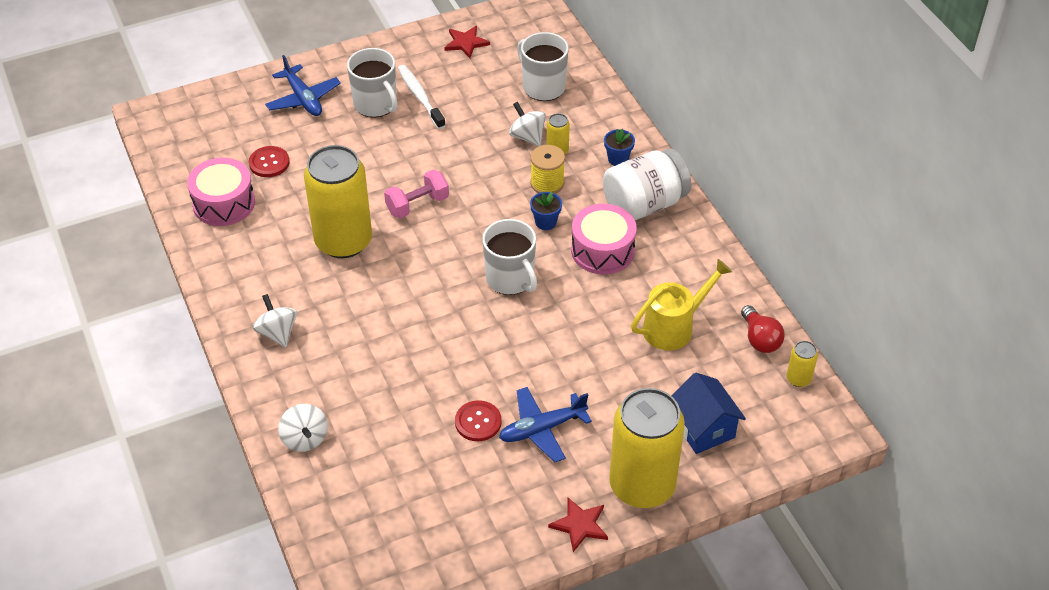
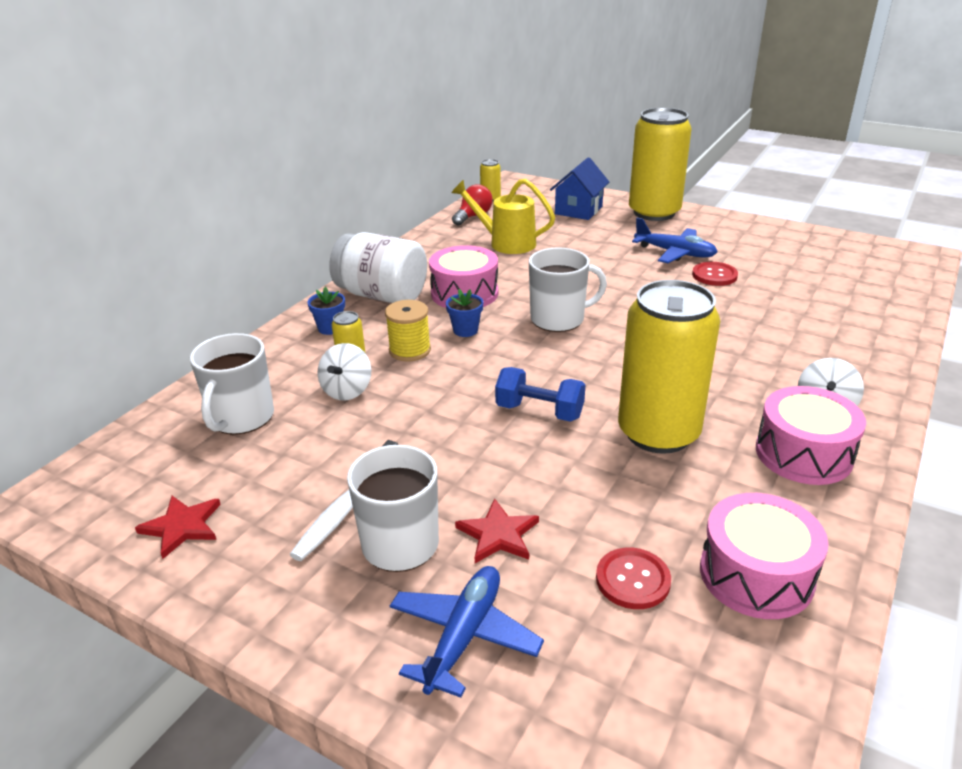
camera: 125 degrees left, 15 degrees down
white spinning top [278,404,328,452] -> none
pink dumbbell [384,169,449,218] -> blue dumbbell [495,367,585,422]
white mug [482,219,537,295] -> white mug turned 60 degrees clockwise [529,247,607,332]
red star [548,498,608,552] -> red star moved to [455,498,539,563]
none -> pink drum [756,386,866,485]

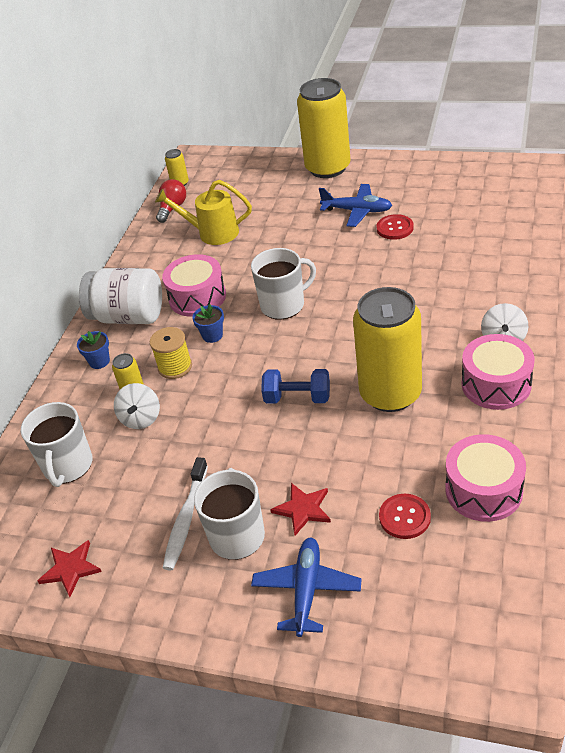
camera: 10 degrees left, 10 degrees up
blue house [550,157,609,220] -> none

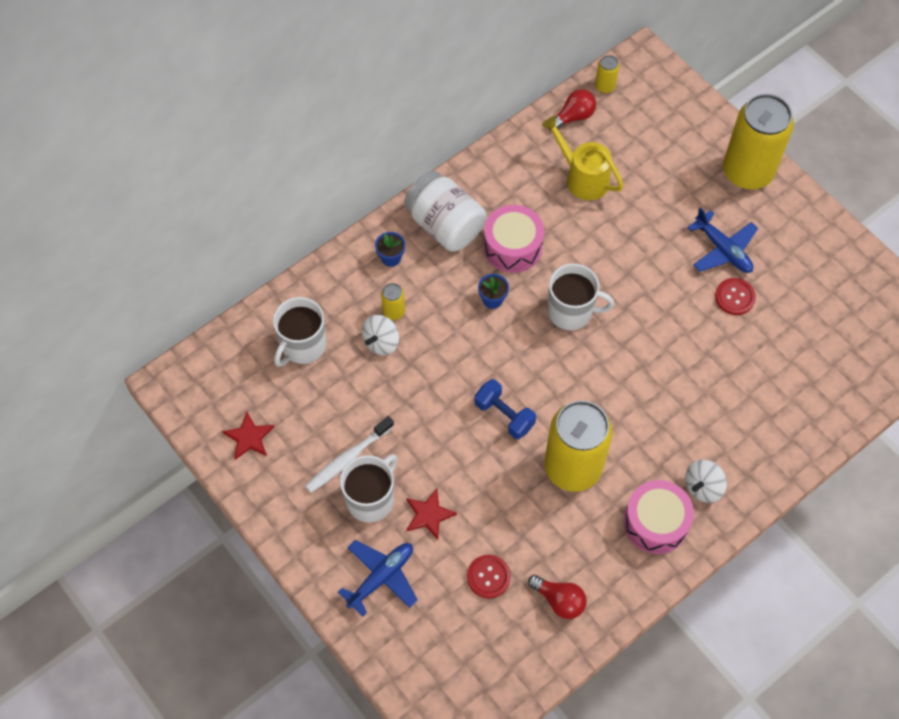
camera: 30 degrees right, 20 degrees up
yellow spool [150,327,192,379] -> none
pink drum [445,434,526,522] -> red light bulb [528,575,587,619]

